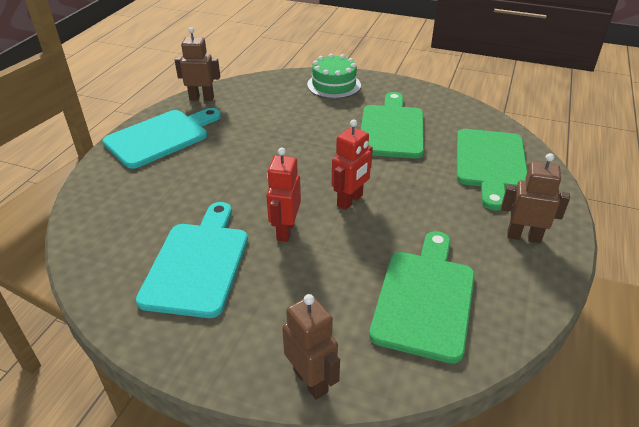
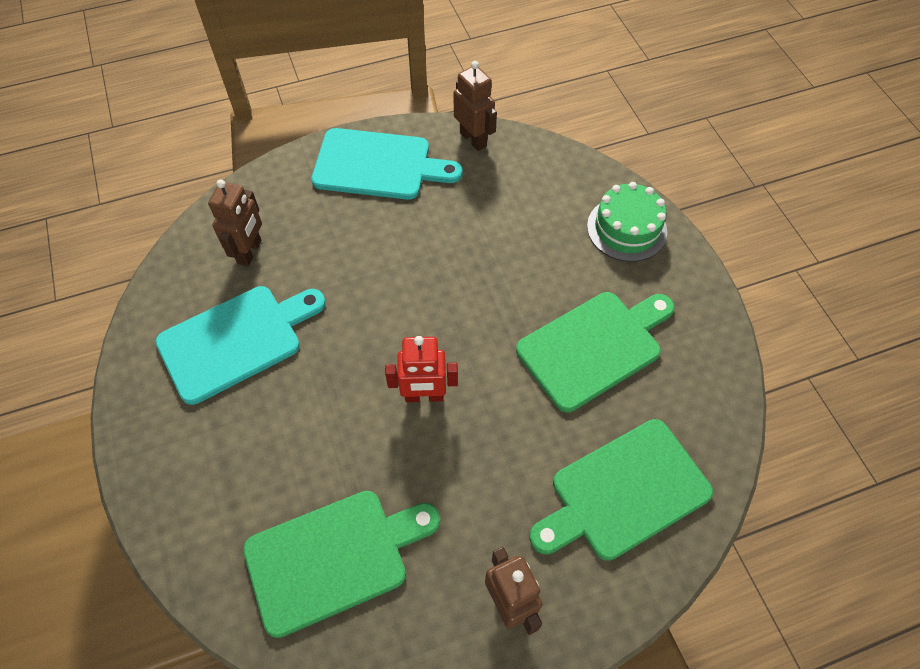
camera: 50 degrees right, 20 degrees up
red robot [266,147,301,242] -> none
brown robot [282,294,340,400] -> brown robot moved to [208,179,262,266]

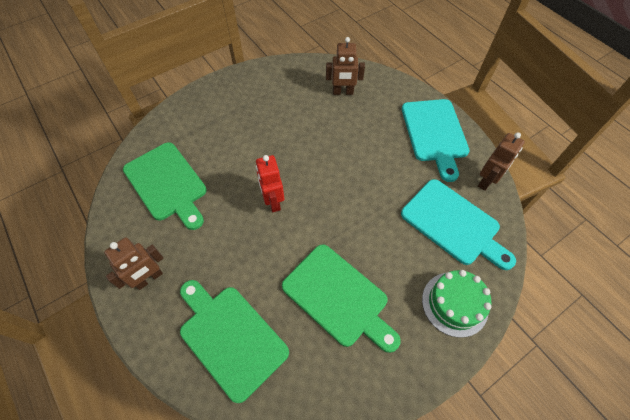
camera: 75 degrees right, 0 degrees up
turquoise cutting board [155,286,326,405] -> turquoise cutting board moved to [401,179,516,270]

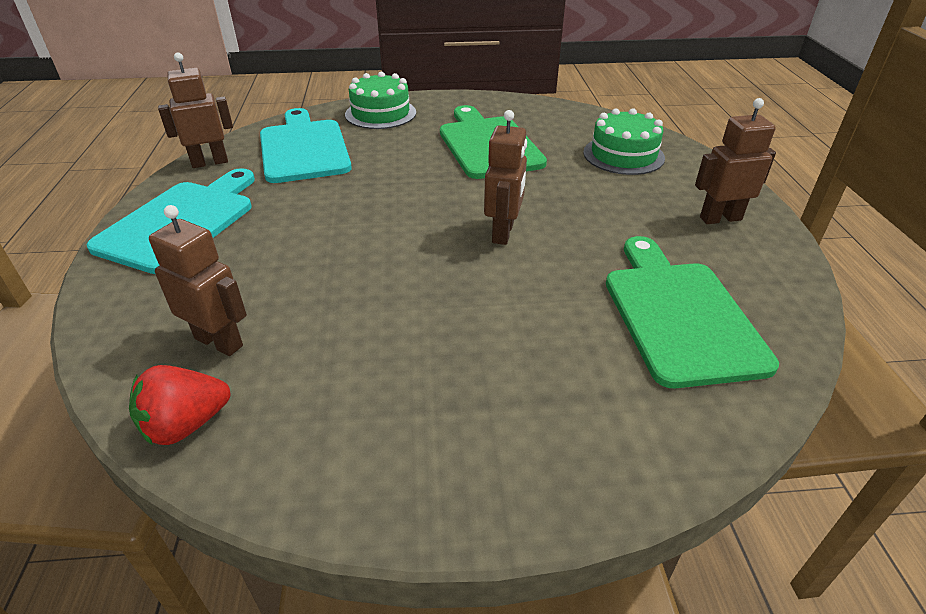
camera: 150 degrees left, 20 degrees down
green cutting board [180,280,289,403] -> green cake [583,108,665,175]
red robot [256,155,284,212] -> brown robot [484,110,527,245]
none -> red strawberry [129,365,230,445]

